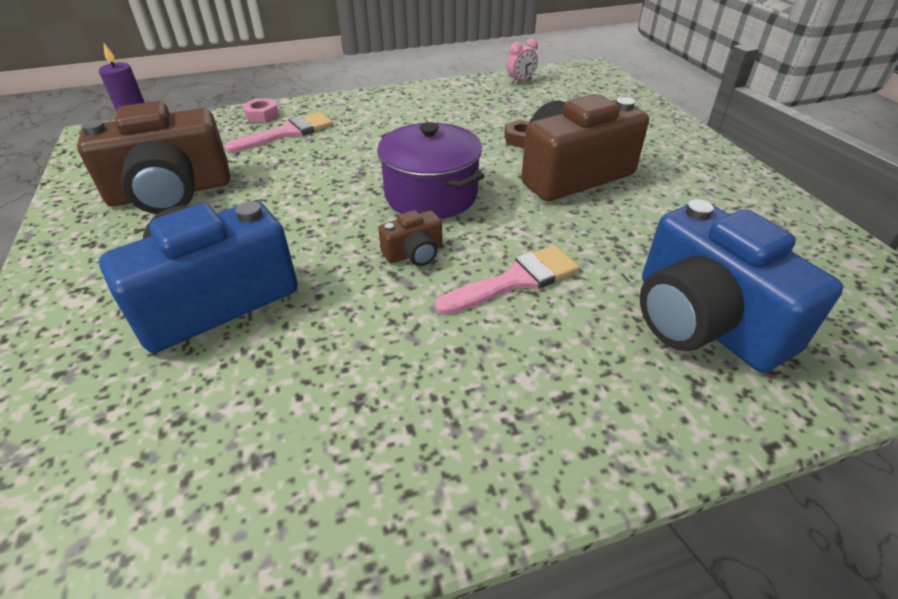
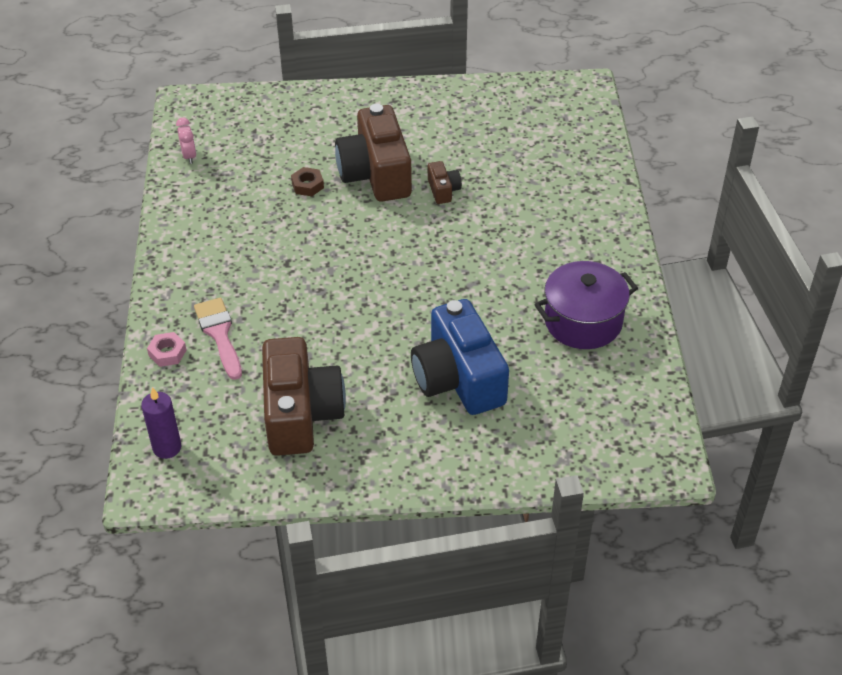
camera: 75 degrees left, 5 degrees up
purple pot [377,122,484,219] -> purple pot moved to [534,261,638,349]
brown camera [378,210,442,266] -> brown camera moved to [428,161,462,204]
pink brush [435,245,580,315] -> none
blue camera [640,199,843,373] -> none

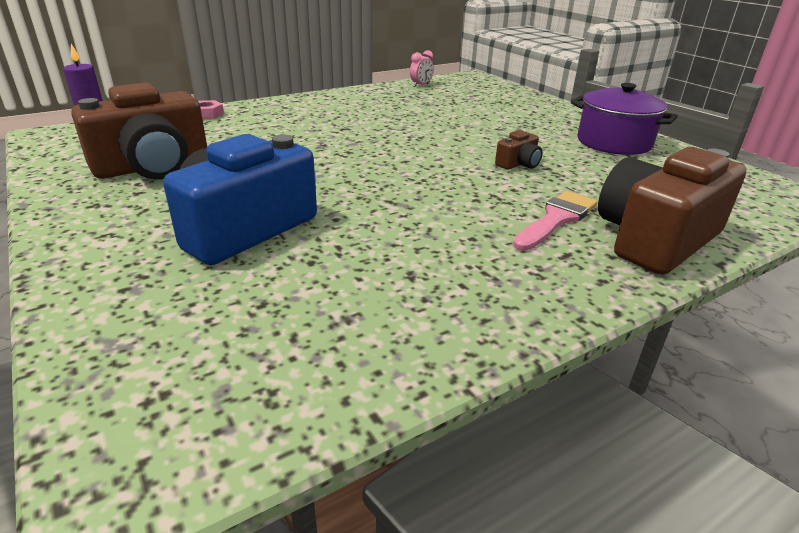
camera: 60 degrees right, 15 degrees down
pink brush [194,298,242,380] -> pink brush moved to [513,191,598,251]
brown nut [291,167,324,196] -> none
brown camera [335,104,412,202] -> brown camera moved to [598,147,746,275]
purple pot [534,261,638,349] -> purple pot moved to [571,83,678,155]

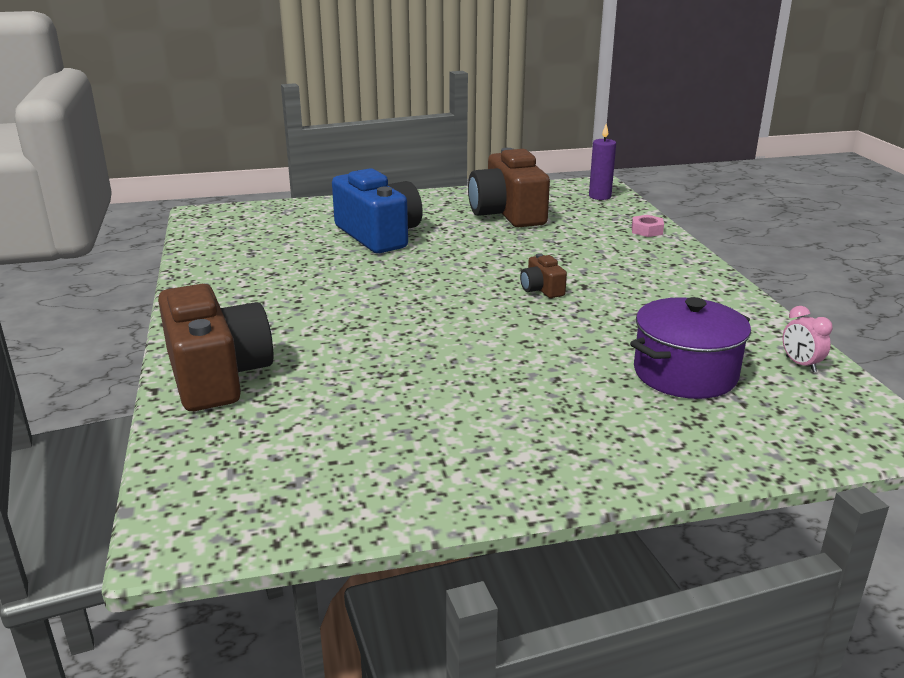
camera: 110 degrees right, 5 degrees down
brown camera [495,130,543,170] -> brown camera moved to [520,253,567,298]
pink brush [513,191,598,251] -> none
purple pot [571,83,678,155] -> purple pot moved to [630,297,751,399]

